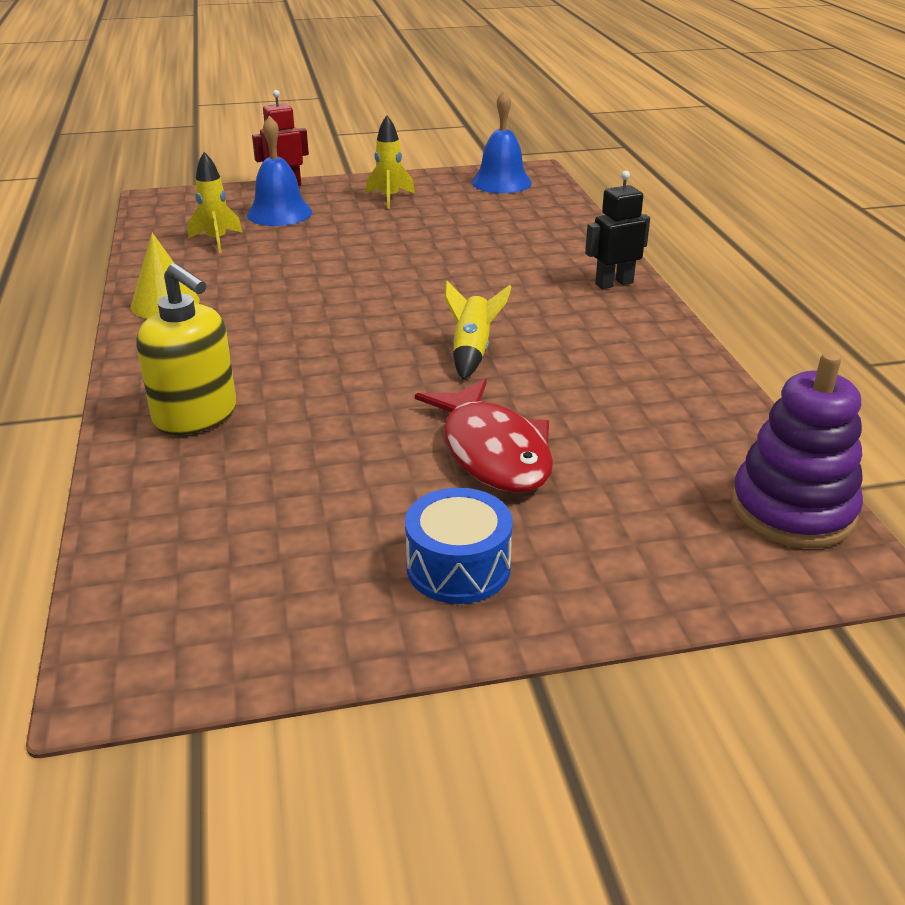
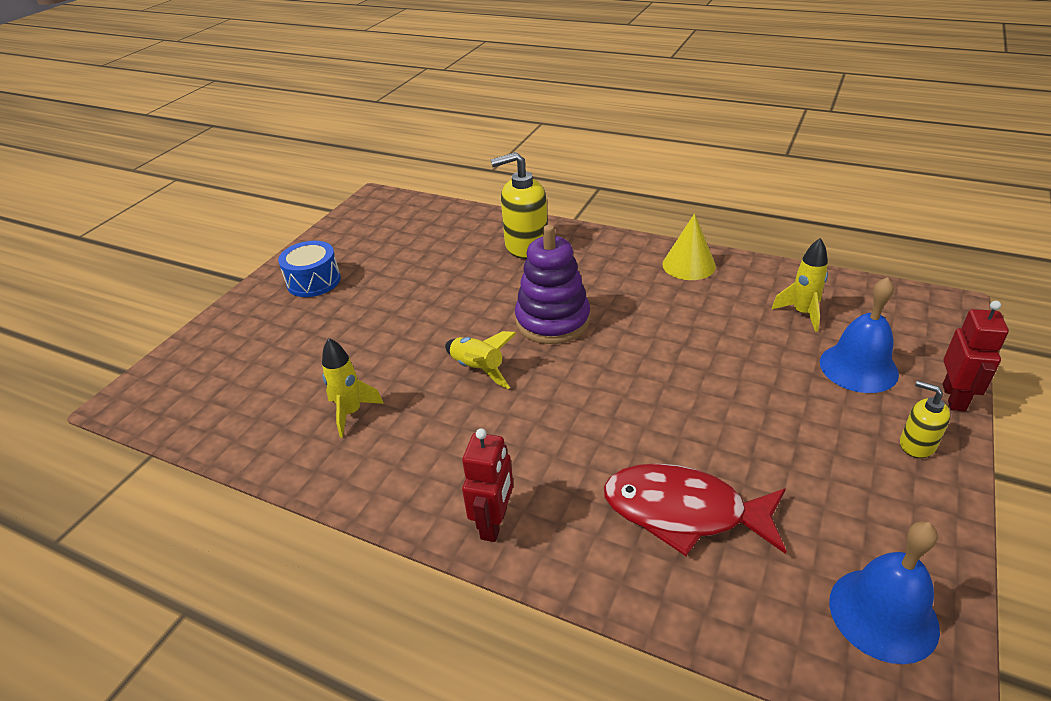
camera: 130 degrees right, 5 degrees up
yellow rocket [366,115,415,209] -> yellow rocket moved to [322,338,384,438]
red fish [415,379,553,493] -> red fish moved to [604,463,786,556]
black robot [585,171,650,289] -> red robot [462,428,513,542]
purple stacking toy [731,352,863,548] -> purple stacking toy moved to [515,225,590,344]
none -> yellow soap dispenser [900,381,950,458]

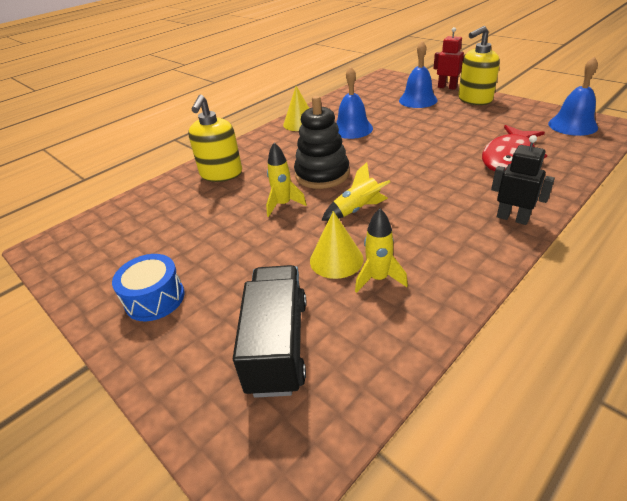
camera: 70 degrees left, 0 degrees up
red robot [462,428,513,542] -> black robot [491,135,555,225]
purple stacking toy [515,225,590,344] -> black stacking toy [294,96,350,189]
yellow rocket [771,238,828,332] -> yellow rocket moved to [266,142,307,217]
yellow soap dispenser [900,381,950,458] -> yellow soap dispenser [458,26,500,105], size x1.88
none -> black truck [233,265,307,398]
none -> yellow cone [310,211,364,279]
none -> blue bell [336,66,373,139]

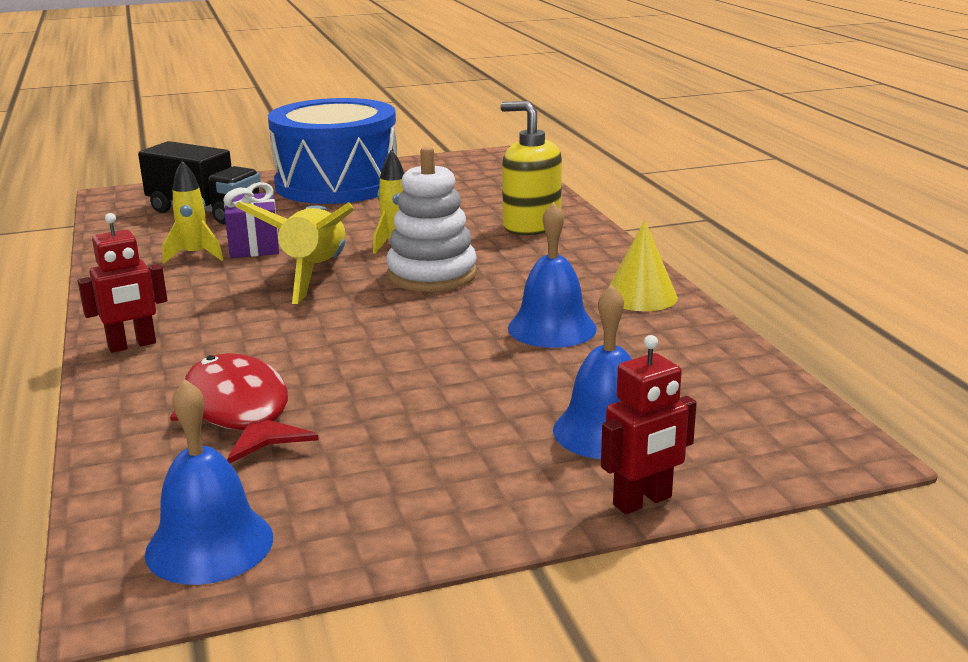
camera: 115 degrees right, 15 degrees down
blue drum [112,254,185,321] -> blue drum [268,98,397,204], size x2.17
black stacking toy [294,96,350,189] -> white stacking toy [386,146,477,292]
yellow cone [310,211,364,279] -> purple gift [223,182,279,258]
yellow rocket [321,162,390,221] -> yellow rocket [236,202,354,304], size x1.74
yellow soap dispenser [458,26,500,105] -> none
black robot [491,135,555,225] -> red robot [78,213,167,353]

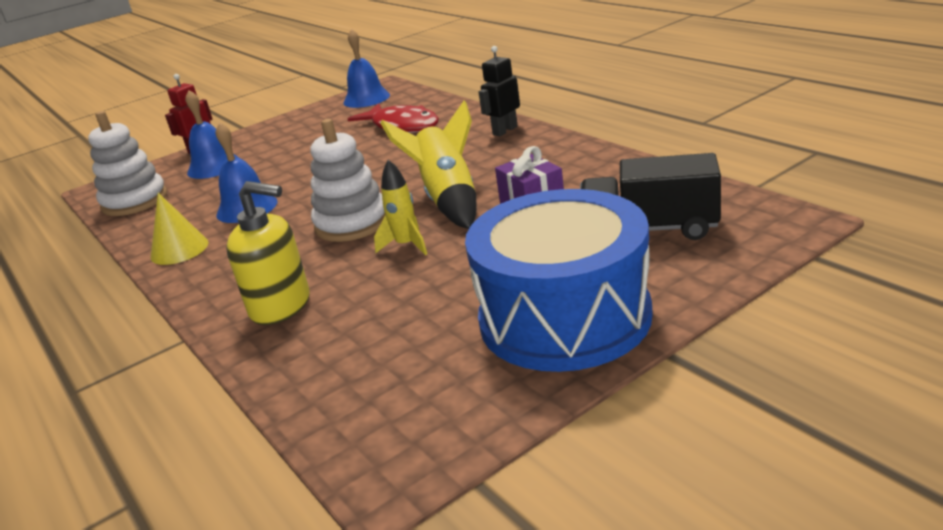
camera: 165 degrees right, 5 degrees up
red robot [78,213,167,353] -> black robot [479,46,520,136]
yellow rocket [162,161,223,264] -> none
none -> white stacking toy [88,111,167,216]

